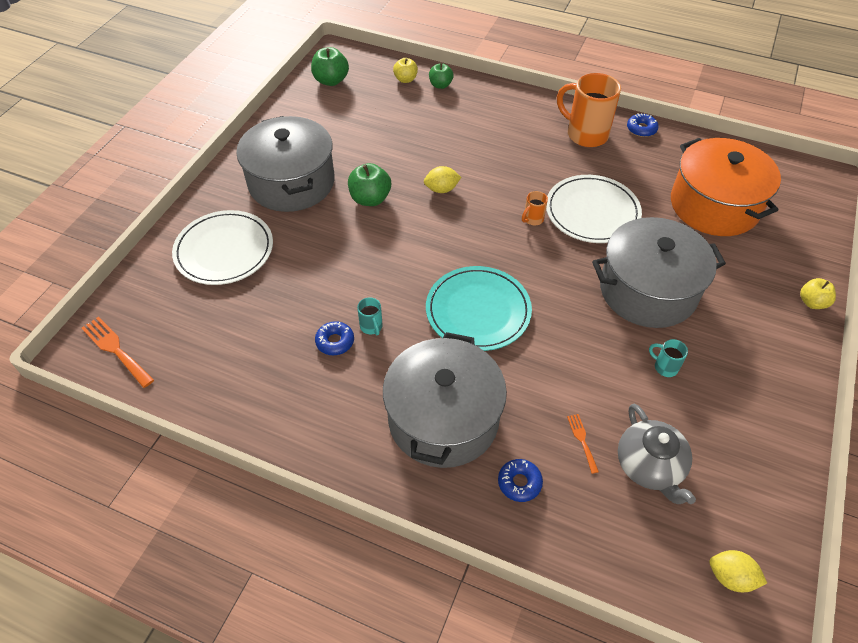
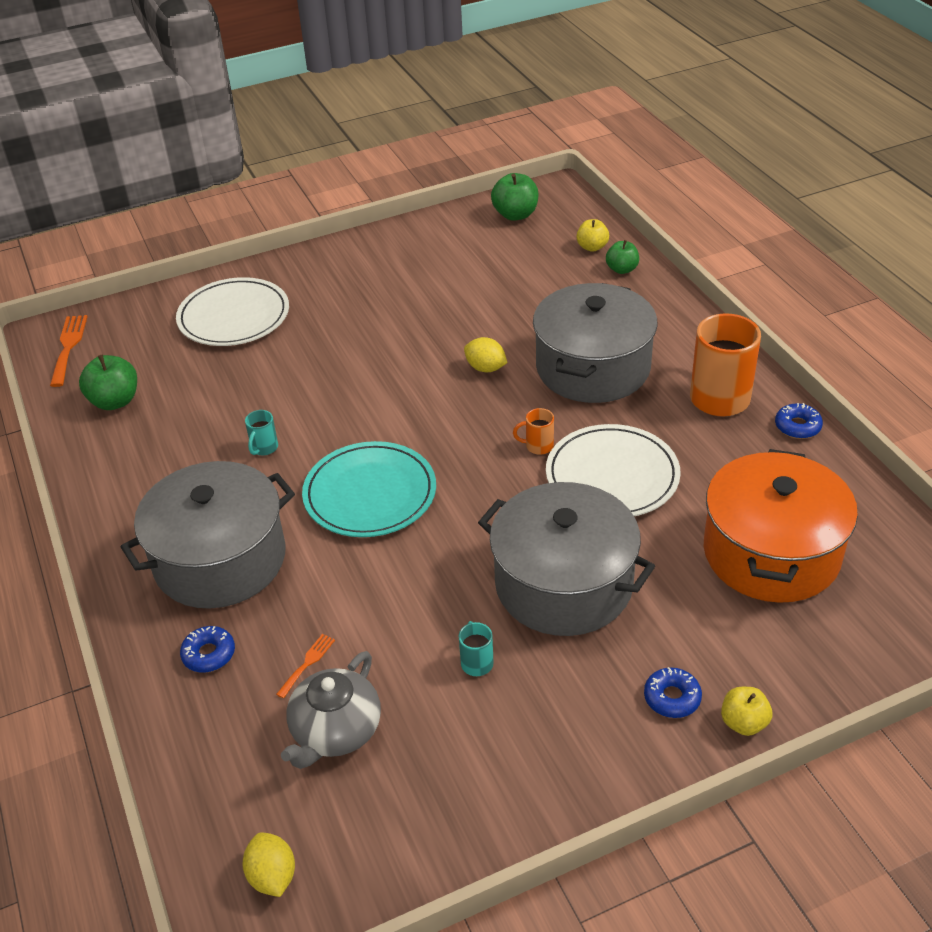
camera: 45 degrees right, 10 degrees down
grey pot [236,116,335,212] -> grey pot moved to [533,283,658,403]
blue donut [315,321,354,355] -> blue donut moved to [644,667,702,718]
green apple [348,163,391,206] -> green apple moved to [79,355,137,410]

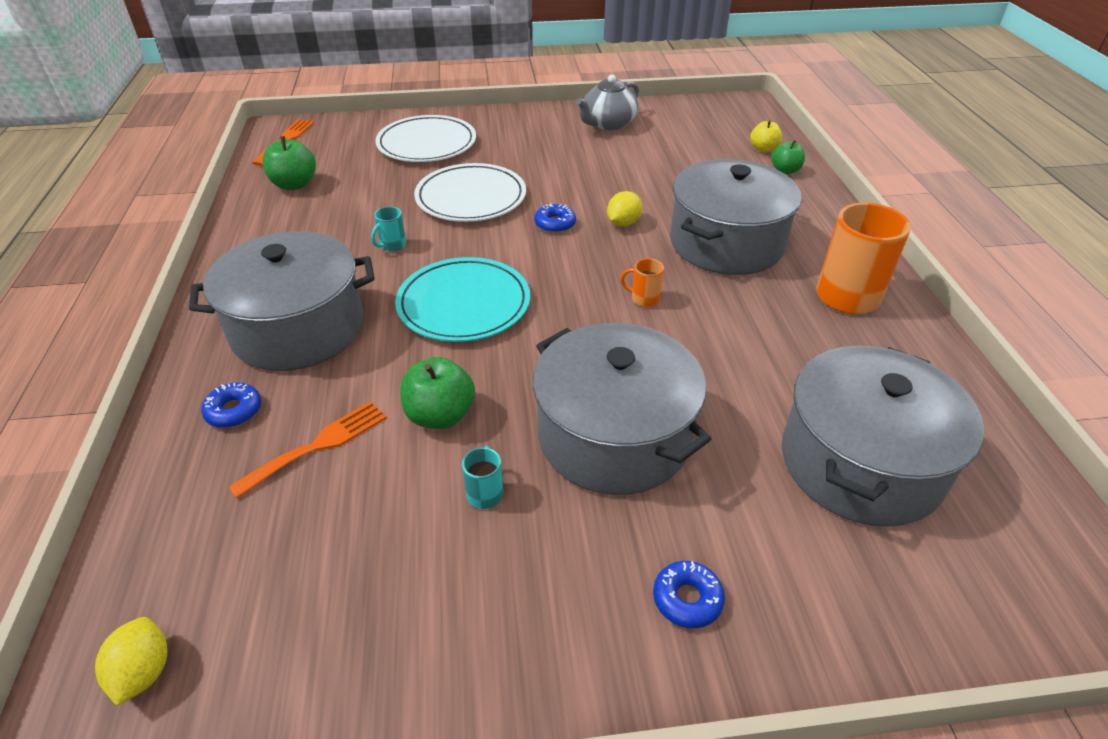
camera: 15 degrees right, 0 degrees up
orange fork [276,634,335,698] -> orange fork [229,401,387,498], size x1.79
grey teapot [281,651,381,769] -> grey teapot moved to [576,75,639,130]
yellow lemon [464,337,508,372] -> yellow lemon turned 75 degrees clockwise [607,191,642,227]
green apple [491,173,539,221] -> green apple moved to [400,357,475,429]
white plate [546,424,681,516] -> white plate moved to [414,163,526,222]
orange pot [704,449,858,603] -> grey pot [782,346,984,527]
yellow apple [721,687,772,736] -> none
blue donut [775,403,823,439] -> blue donut moved to [534,204,576,233]

